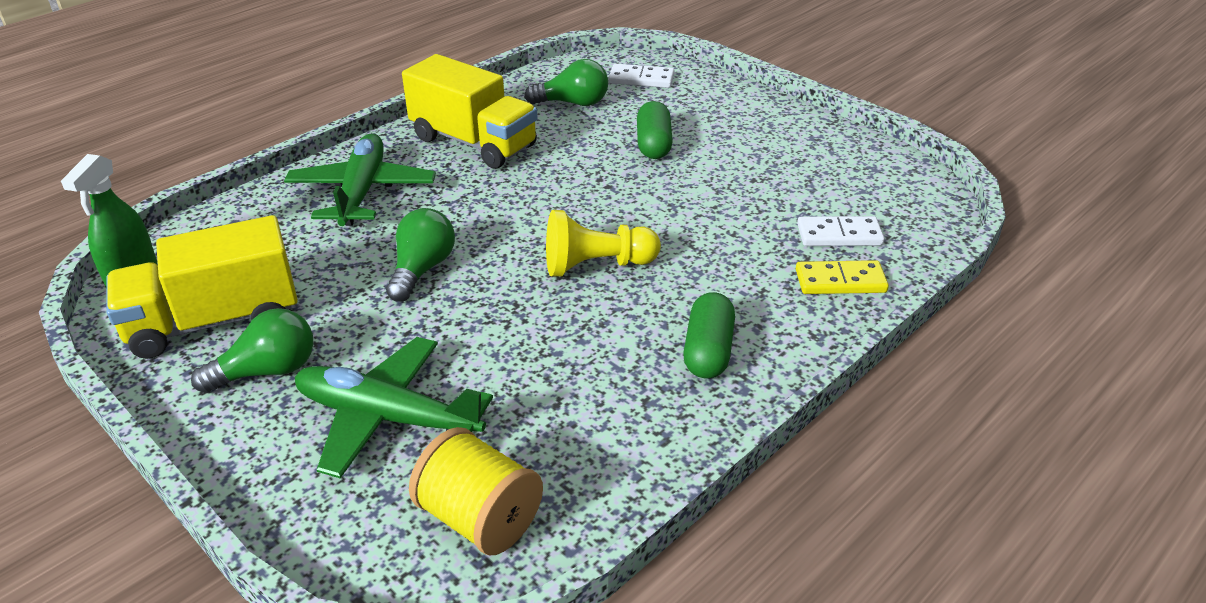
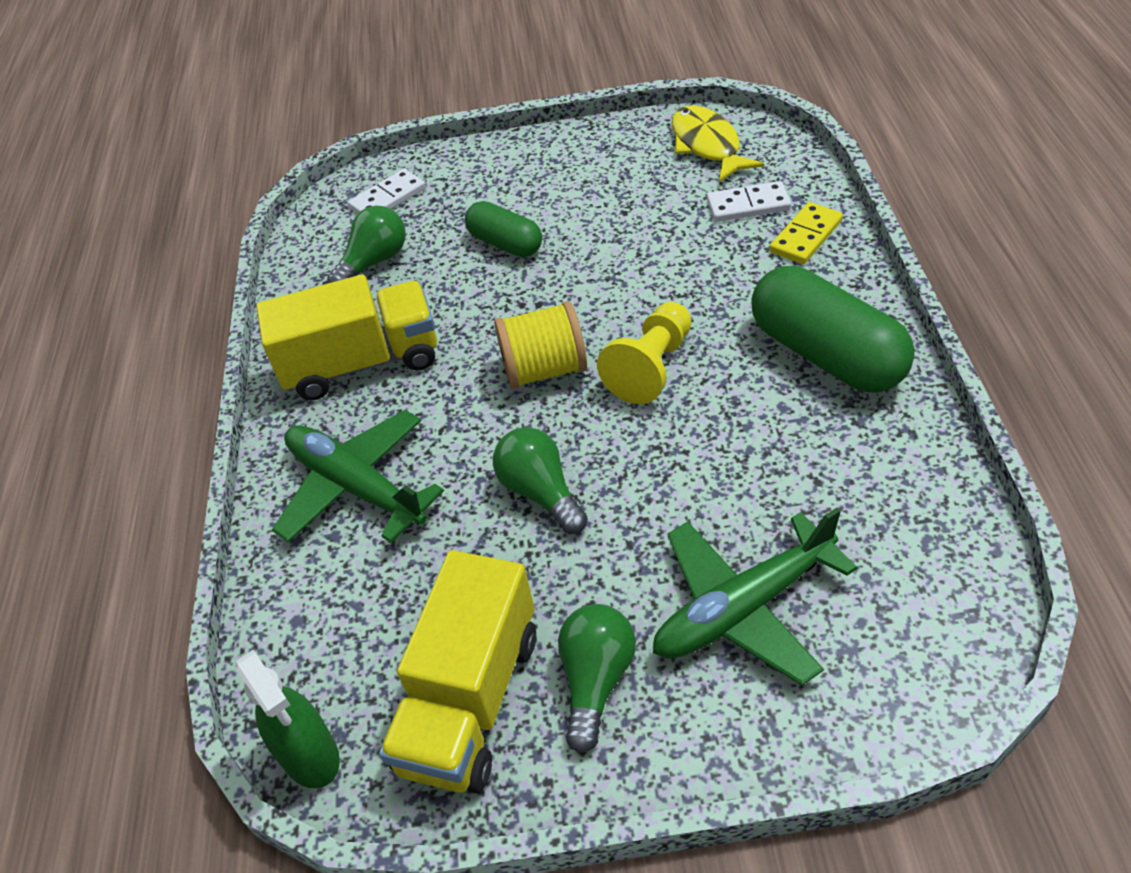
camera: 45 degrees left, 10 degrees up
yellow spool [409,427,543,555] -> yellow spool moved to [494,301,587,389]
green capsule [683,292,735,378] -> green capsule [751,266,915,393], size x1.72
white domino [797,216,884,246] -> white domino turned 45 degrees clockwise [707,181,791,222]
none -> yellow fish [672,105,764,182]

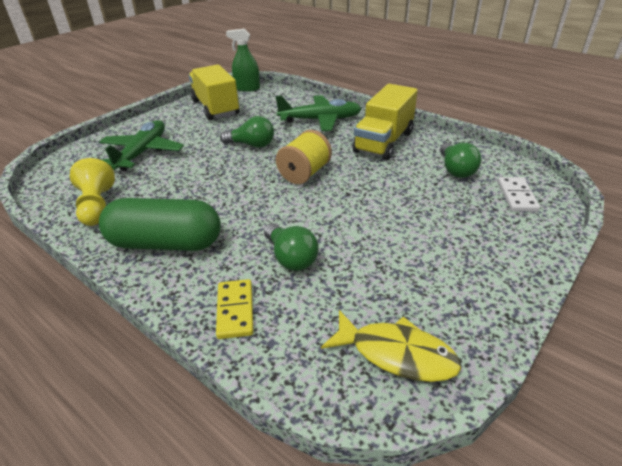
camera: 130 degrees right, 10 degrees down
green capsule [465,201,542,257] -> none
green light bulb [558,604,636,753] -> green light bulb moved to [264,223,319,271]
yellow pawn [597,302,691,404] -> yellow pawn moved to [70,158,115,226]
white domino [707,181,791,222] -> none

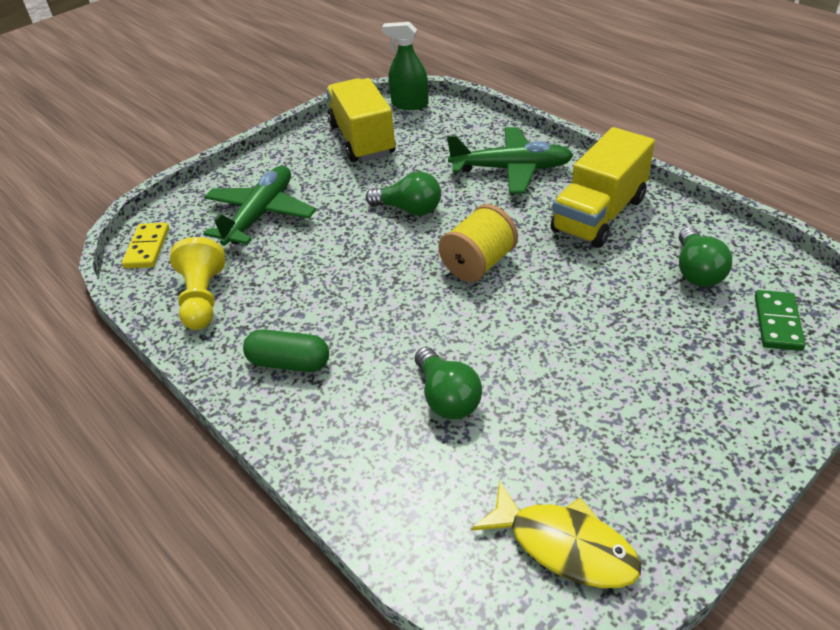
camera: 10 degrees right, 5 degrees up
green capsule [99,198,221,251] -> green capsule [243,330,329,372], size x0.58
yellow domino [216,279,254,339] -> yellow domino moved to [122,223,169,268]
white domino [498,177,540,212] -> green domino [755,290,805,351]

